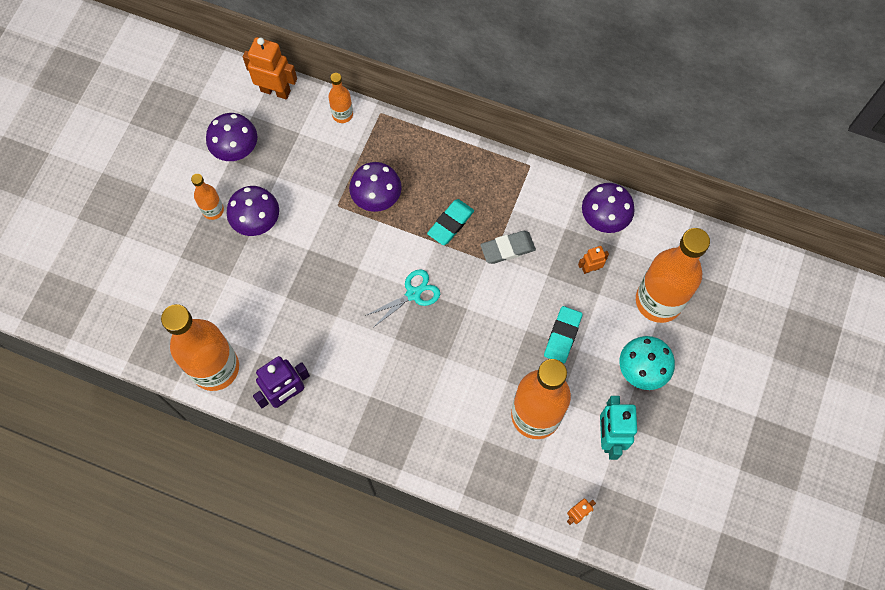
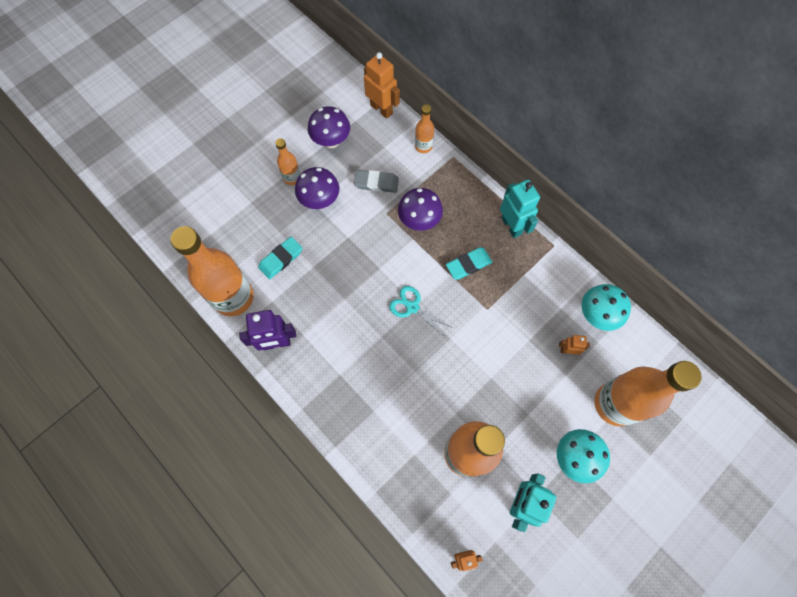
camera: 25 degrees right, 0 degrees up
turquoise scissors [365,269,440,327] -> turquoise scissors turned 135 degrees counterclockwise [389,286,453,338]
grey eraser [480,231,536,264] -> grey eraser moved to [354,170,399,193]
turquoise eraser [544,306,582,364] -> turquoise eraser moved to [258,237,302,279]
purple mushroom [582,183,635,233] -> turquoise mushroom [582,284,631,331]
none -> turquoise robot [500,180,540,238]

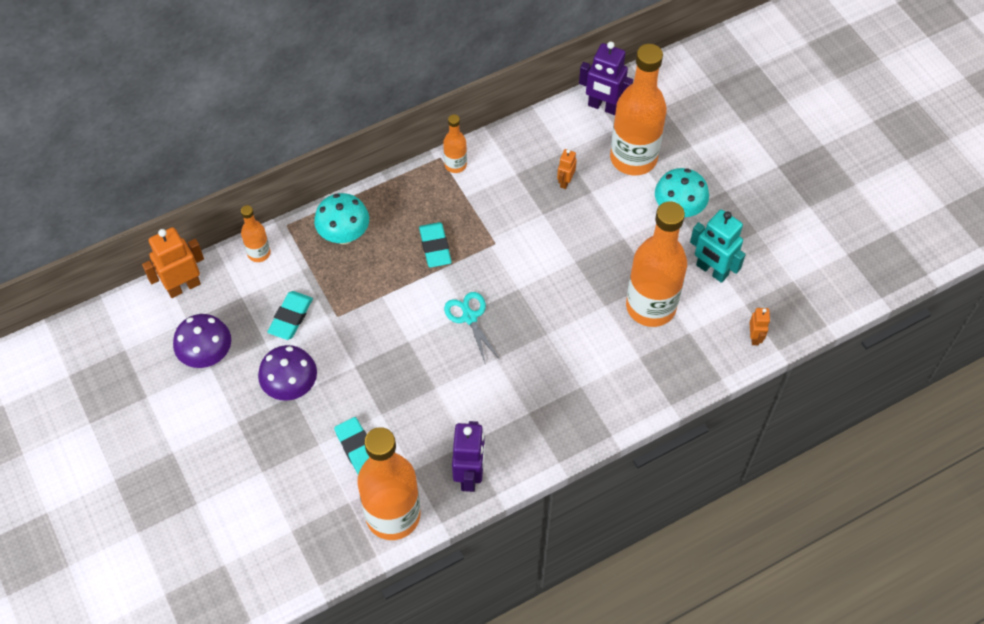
camera: 75 degrees left, 10 degrees down
orange bottle [275,138,300,185] -> orange bottle moved to [443,114,467,173]
grey eraser [354,170,399,193] -> turquoise eraser [267,291,313,340]
turquoise scissors [389,286,453,338] -> turquoise scissors turned 105 degrees clockwise [444,292,500,365]
purple mushroom [398,188,443,231] -> none
turquoise robot [500,180,540,238] -> none
turquoise mushroom [582,284,631,331] -> turquoise mushroom moved to [314,193,369,244]
none -> purple robot [579,41,633,115]

